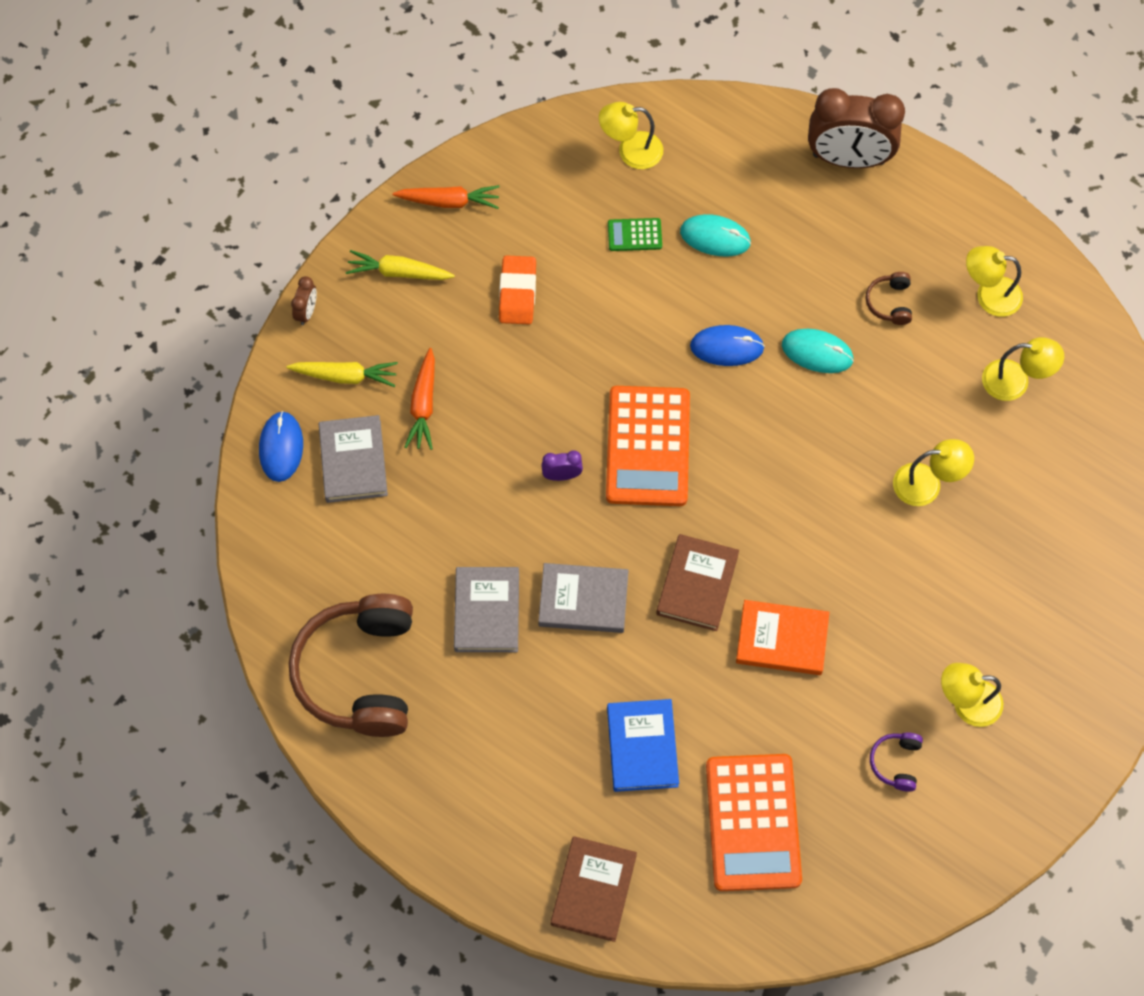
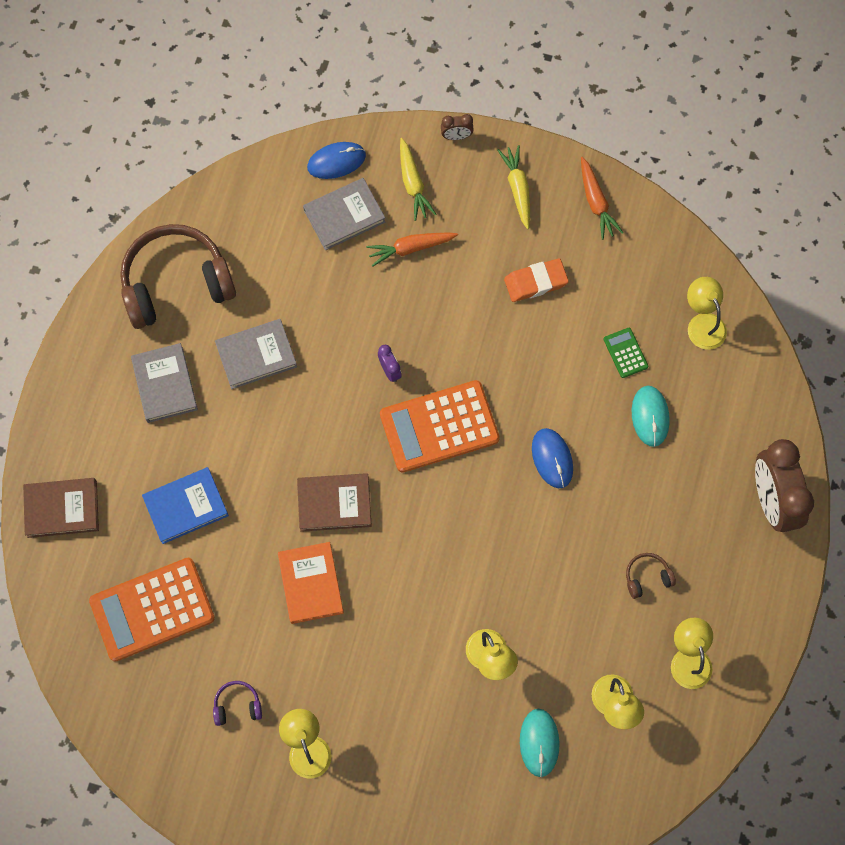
camera: 70 degrees right, 5 degrees up
grey book [538,563,629,633] -> grey book moved to [131,343,198,423]
turquoise mouse [782,329,854,373] -> turquoise mouse moved to [520,709,560,777]

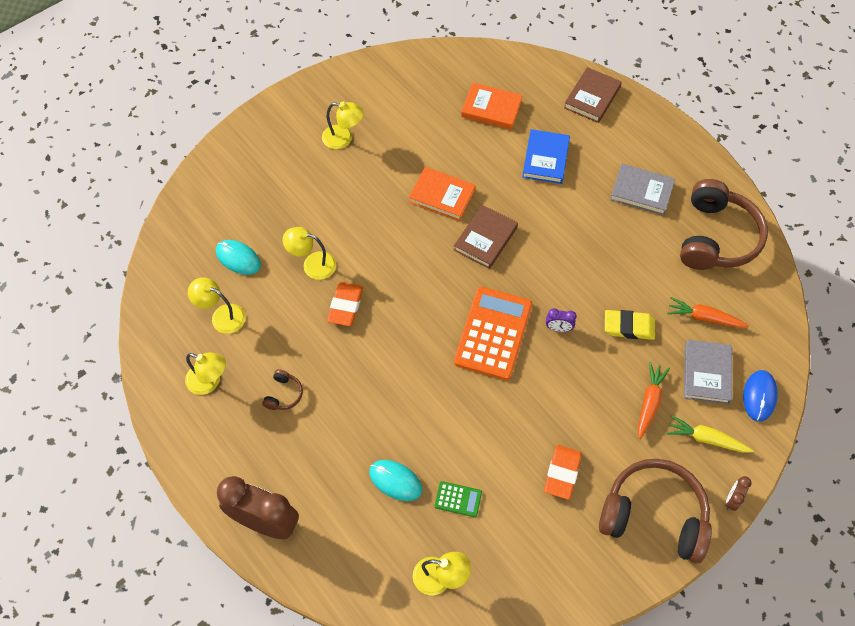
camera: 125 degrees right, 10 degrees down
orange calculator [89,558,215,662] -> orange book [461,83,523,130]
purple headphones [213,681,262,726] -> none
grey book [215,319,297,389] -> none
yellow carrot [497,145,530,229] -> brown headphones [599,459,712,563]
blue mouse [532,428,573,488] -> none
orange carrot [581,157,624,240] -> orange carrot moved to [667,297,749,328]
none -> orange eraser [327,282,363,326]
none -> yellow eraser [605,310,655,340]

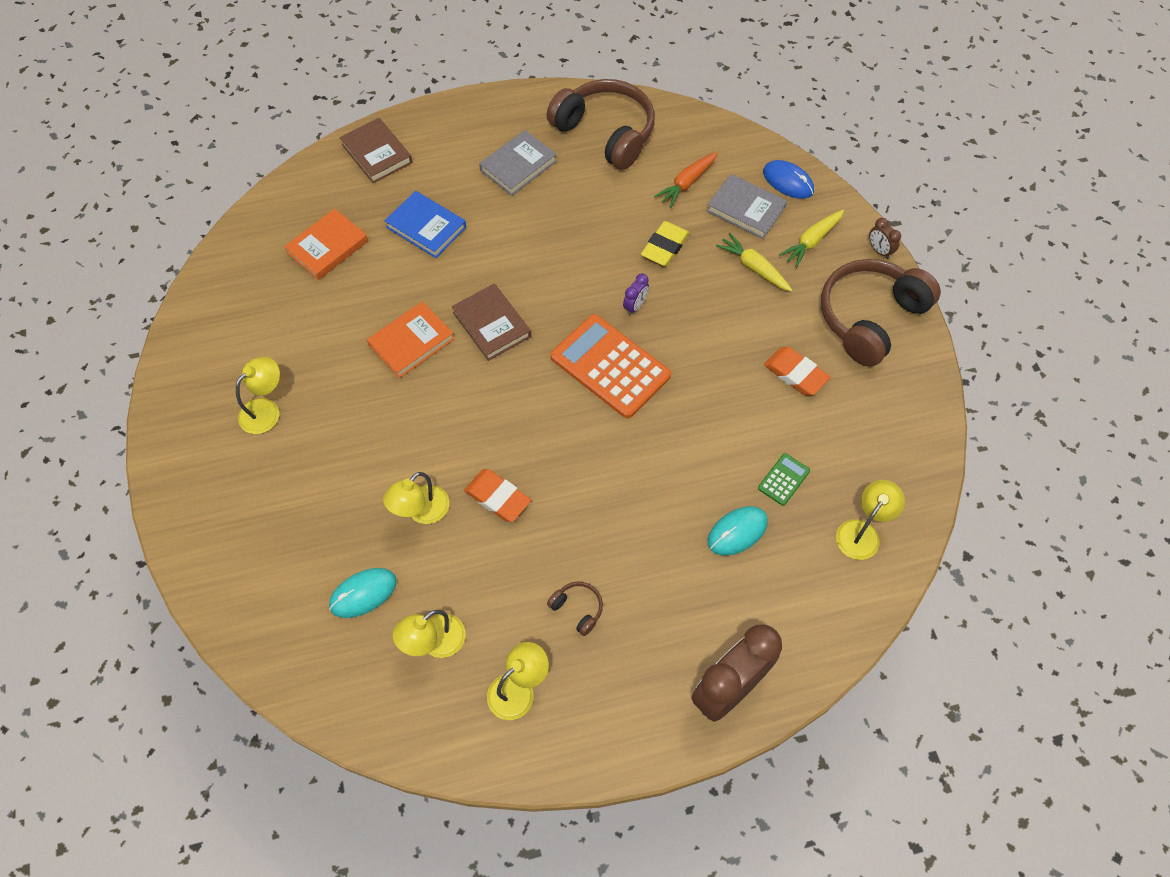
camera: 65 degrees left, 0 degrees up
orange carrot [638,362,670,439] -> yellow carrot [716,233,792,292]

